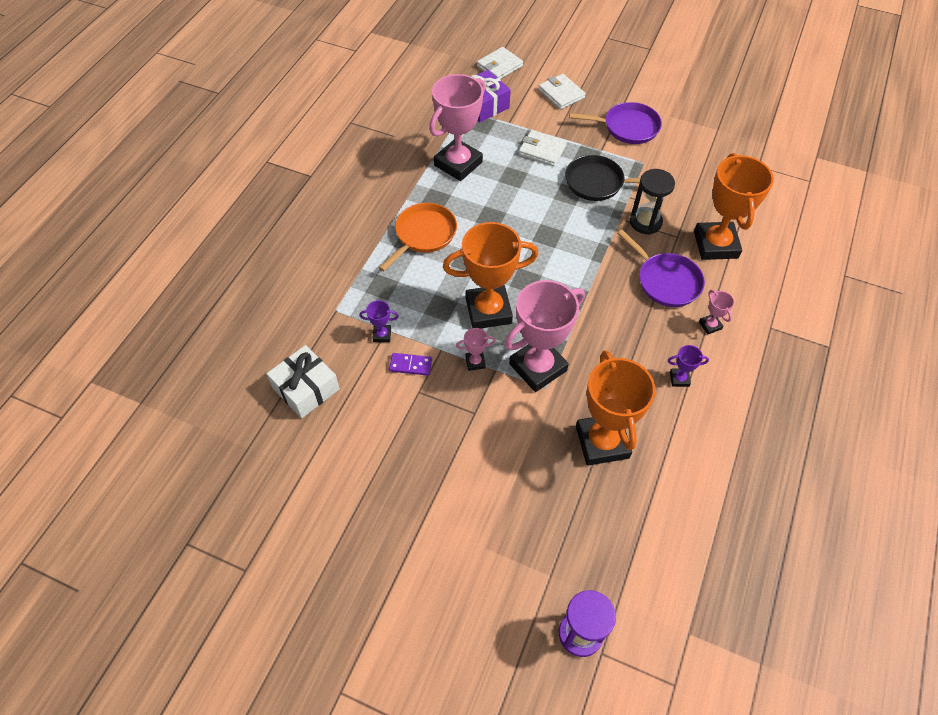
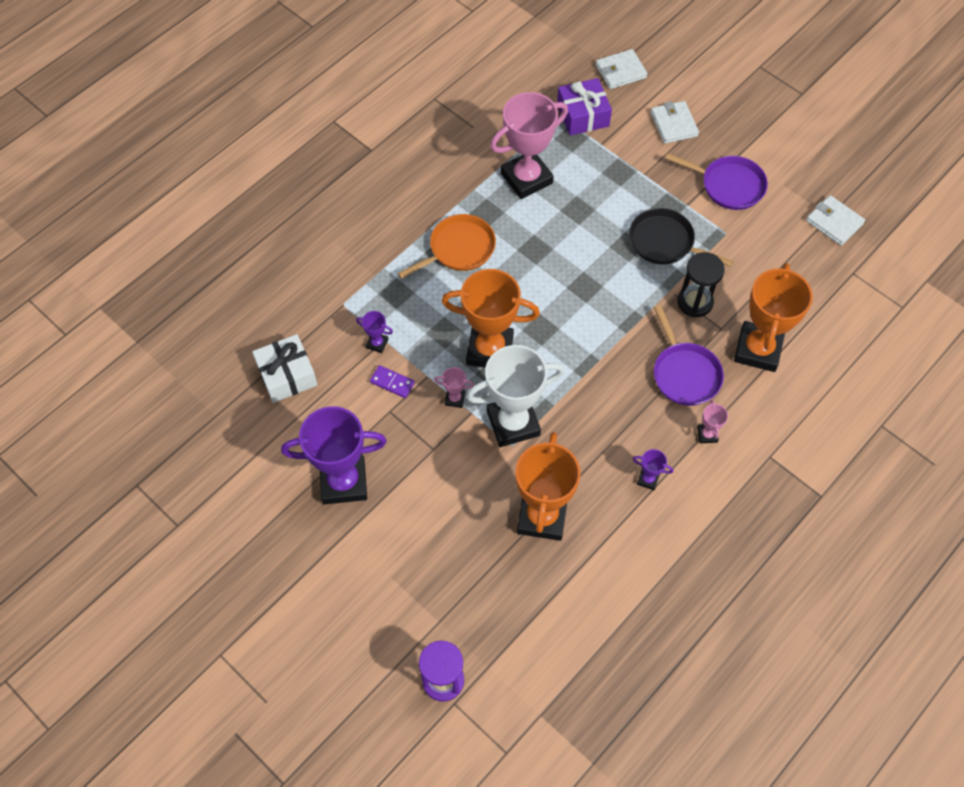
camera: 20 degrees right, 5 degrees up
pink trophy [505,280,585,392] -> white trophy [466,345,564,447]
white wallet [519,130,567,166] -> white wallet moved to [806,195,865,246]
none -> purple trophy [281,406,387,504]

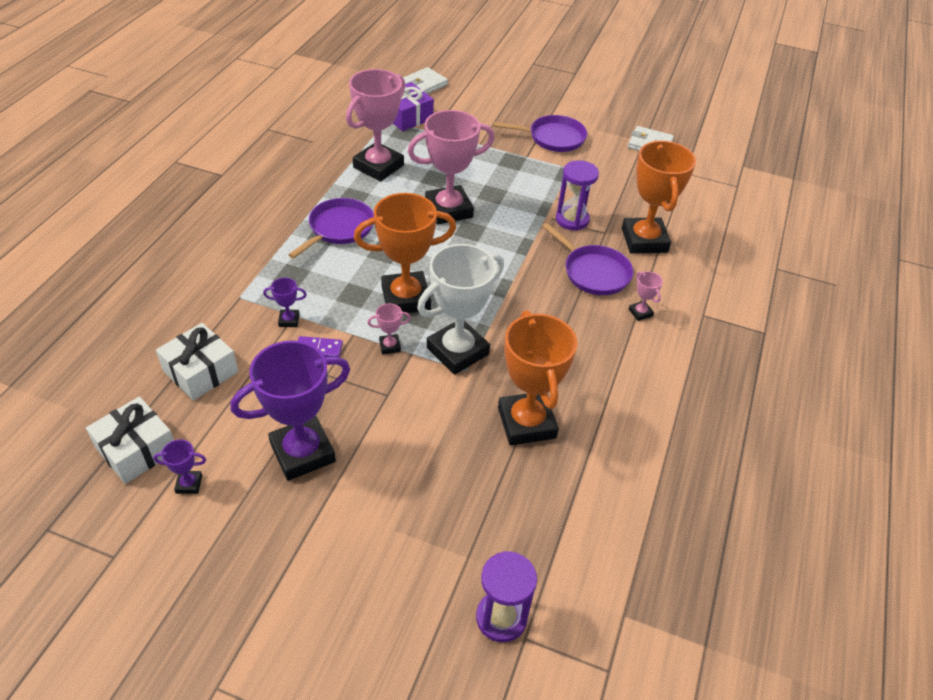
camera: 25 degrees left, 15 degrees down
orange pan [398,214,496,279] -> purple pan [288,198,374,259]
black pan [629,208,733,267] -> none
purple trophy [633,449,673,490] -> purple trophy moved to [154,439,206,494]
white wallet [651,101,699,144] -> none
black hourglass [677,252,725,317] -> purple hourglass [556,160,599,231]
none -> white gift [86,396,174,484]
none -> pink trophy [408,110,495,224]

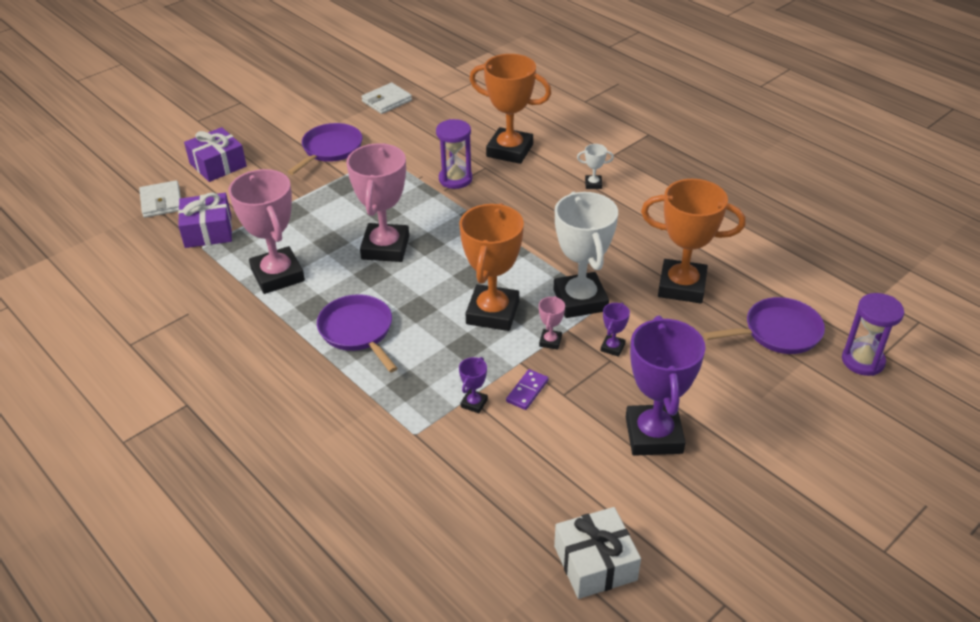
camera: 60 degrees left, 5 degrees down
purple trophy [154,439,206,494] -> purple trophy moved to [601,303,630,357]
white gift [156,323,239,401] -> none
purple pan [542,223,633,295] -> purple pan moved to [704,297,825,354]
pink trophy [629,271,663,321] -> white trophy [577,144,614,189]
none -> purple gift [184,127,247,182]

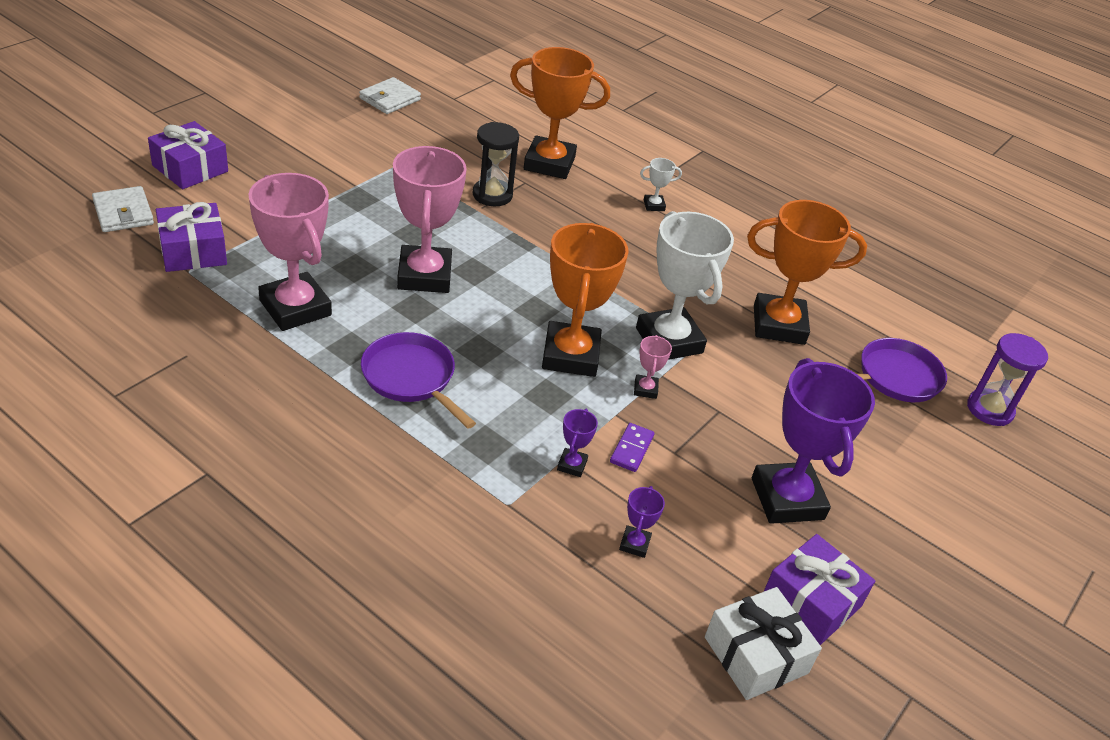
camera: 15 degrees left, 0 degrees up
purple pan [288,123,362,175] -> none
purple hourglass [436,119,472,189] -> black hourglass [473,122,519,206]
purple trophy [601,303,630,357] -> purple trophy moved to [619,486,665,558]
none -> purple gift [764,534,875,645]

